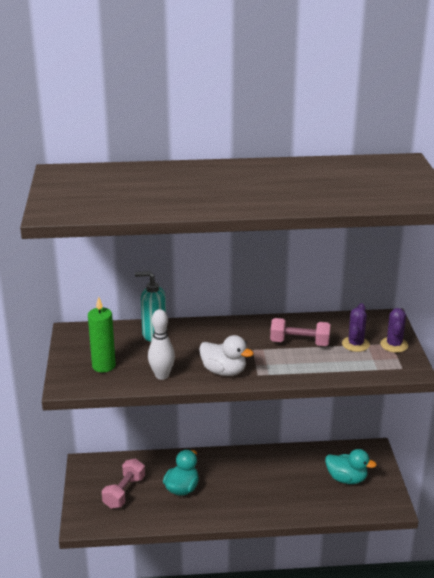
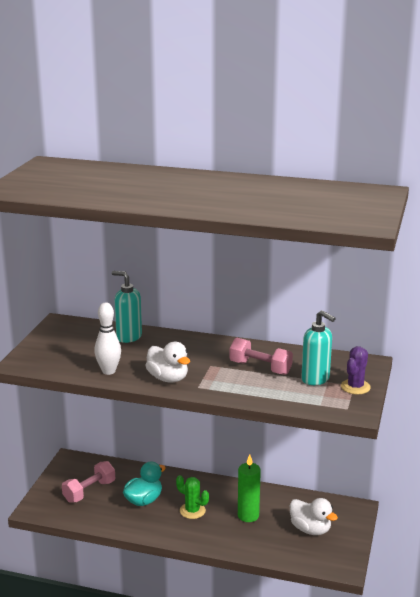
camera: 20 degrees right, 5 degrees down
green candle [88,296,116,373] -> green candle moved to [238,454,261,522]
turquoise duck [325,449,377,484] -> white duck [290,498,338,535]
purple cactus [342,303,370,352] -> turquoise soap dispenser [301,310,336,385]
none -> green cactus [176,475,209,519]

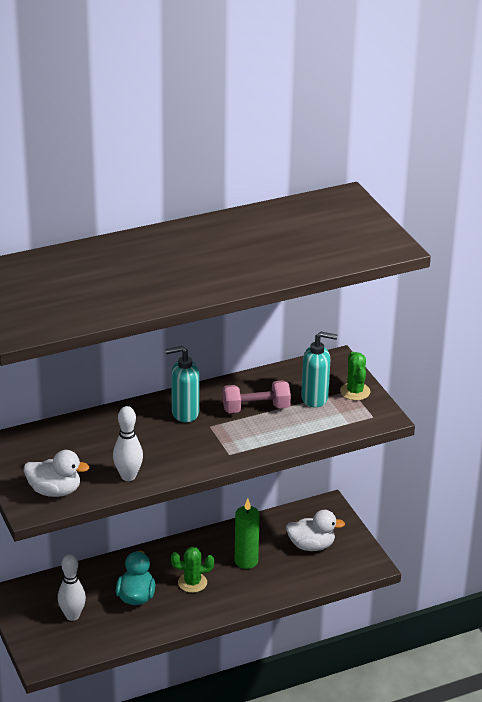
camera: 40 degrees left, 10 degrees up
pink dumbbell [62,461,115,503] -> white bowling pin [58,554,86,621]
turquoise soap dispenser [112,271,142,343] -> turquoise soap dispenser moved to [165,346,199,422]
white duck [145,341,190,383] -> white duck moved to [24,450,89,497]
purple cactus [341,346,371,394] -> green cactus [340,352,370,400]

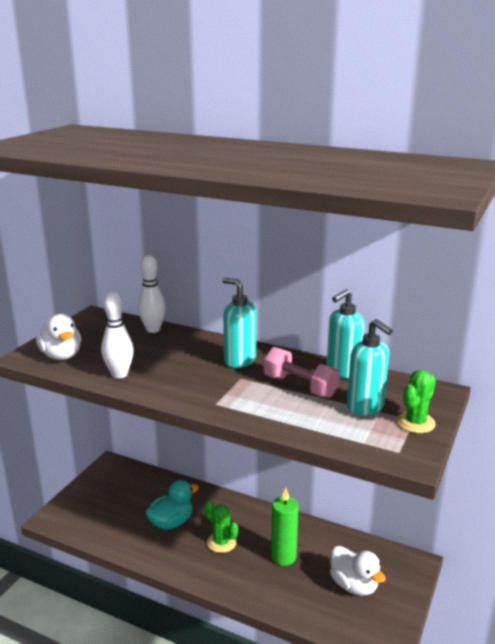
camera: 50 degrees right, 10 degrees down
white bowling pin [58,554,86,621] -> white bowling pin moved to [138,255,166,333]
none -> turquoise soap dispenser [327,289,365,378]

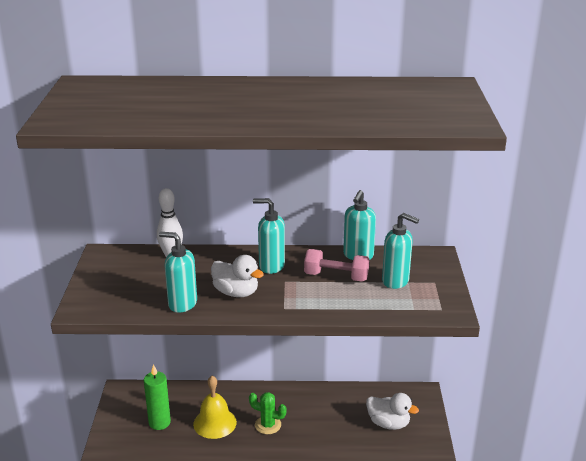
camera: 25 degrees left, 5 degrees up
white duck [36,314,81,360] -> white duck moved to [211,255,264,297]
white bowling pin [101,291,134,379] -> turquoise soap dispenser [159,232,197,313]
turquoise duck [145,480,199,530] -> yellow bell [193,376,237,439]
green candle [271,488,299,566] -> green candle moved to [144,364,171,430]
green cactus [396,370,436,433] -> none

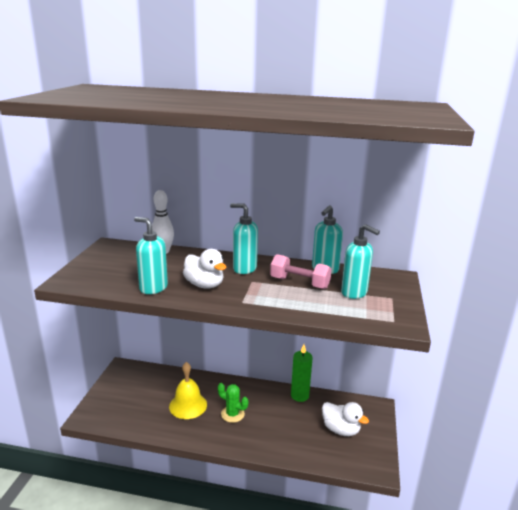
camera: 10 degrees right, 5 degrees down
green candle [144,364,171,430] -> green candle moved to [291,344,313,402]

